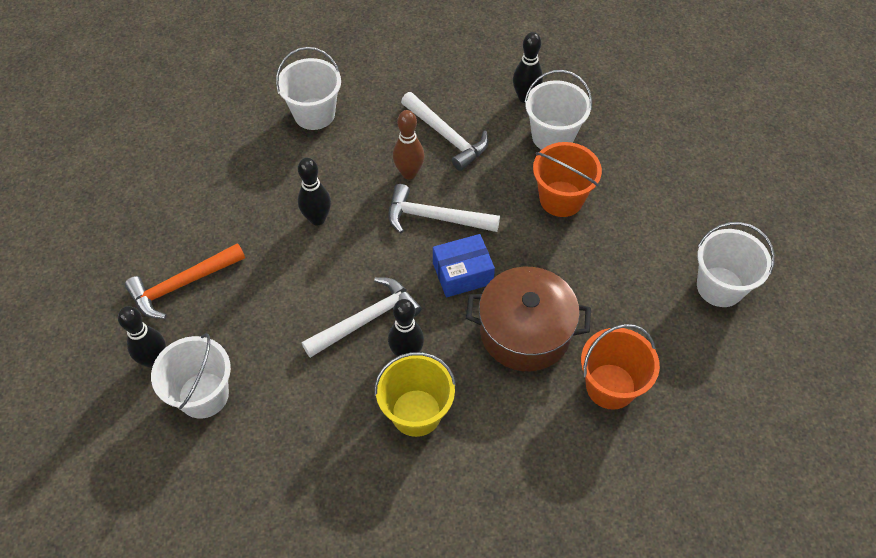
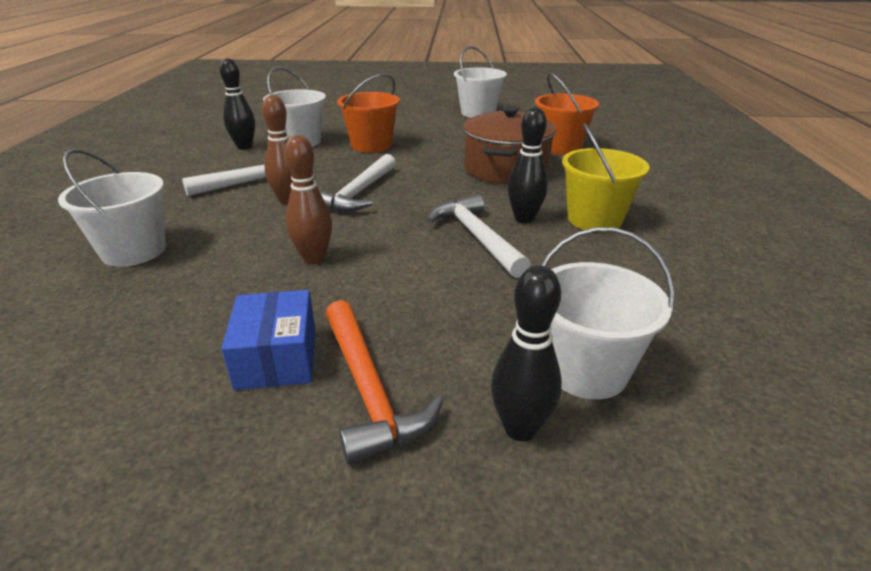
camera: 80 degrees left, 25 degrees down
black bowling pin [298,158,331,226] -> brown bowling pin [284,135,332,264]
blue box [433,234,495,297] -> blue box moved to [221,290,315,390]

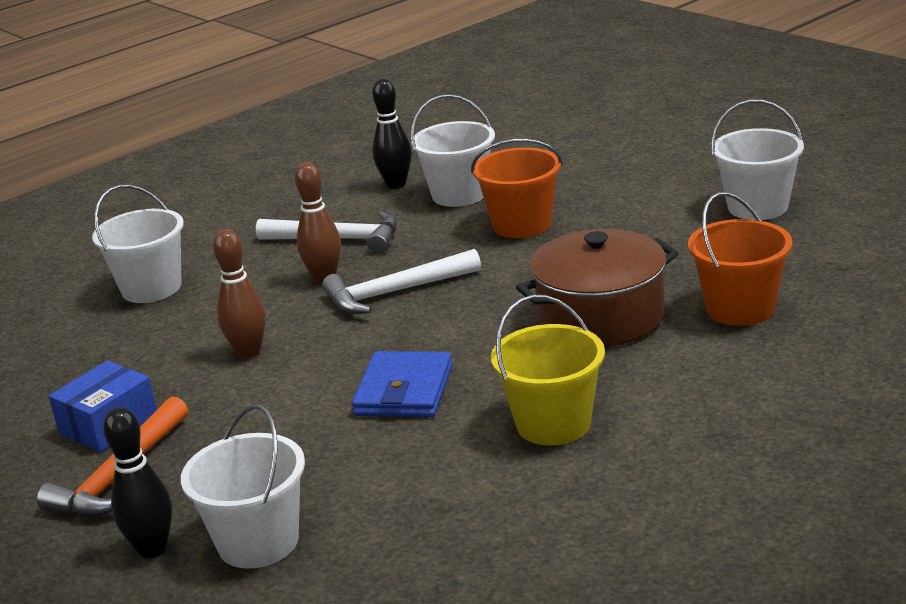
camera: 50 degrees right, 5 degrees down
white hammer [427,194,530,278] -> blue wallet [352,351,453,417]
black bowling pin [508,107,548,224] -> none

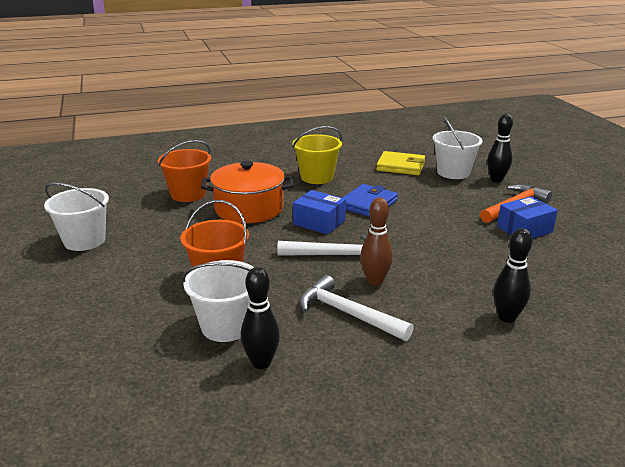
camera: 160 degrees left, 0 degrees up
white bucket [92,184,184,303] -> black bowling pin [493,228,533,323]
brown bowling pin [213,229,266,359] -> none
brown pot [516,229,679,347] -> orange pot [201,161,294,223]
none -> blue box [293,190,346,235]
none -> yellow wallet [376,151,425,175]

